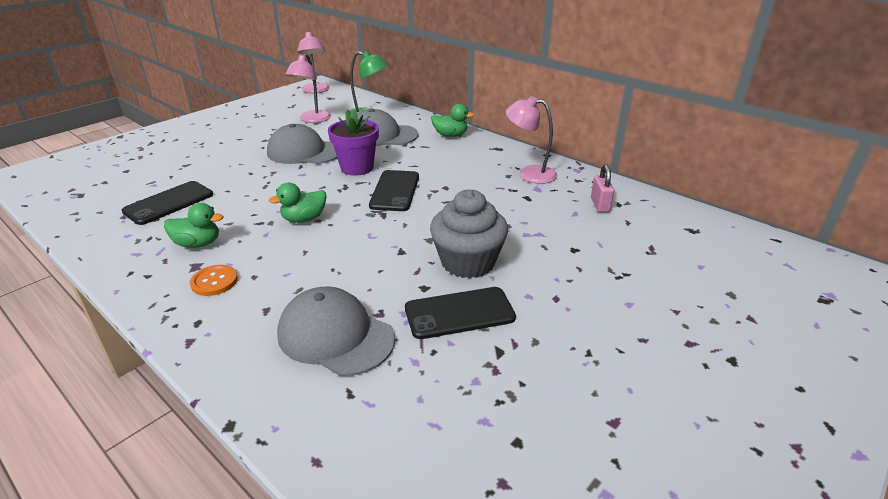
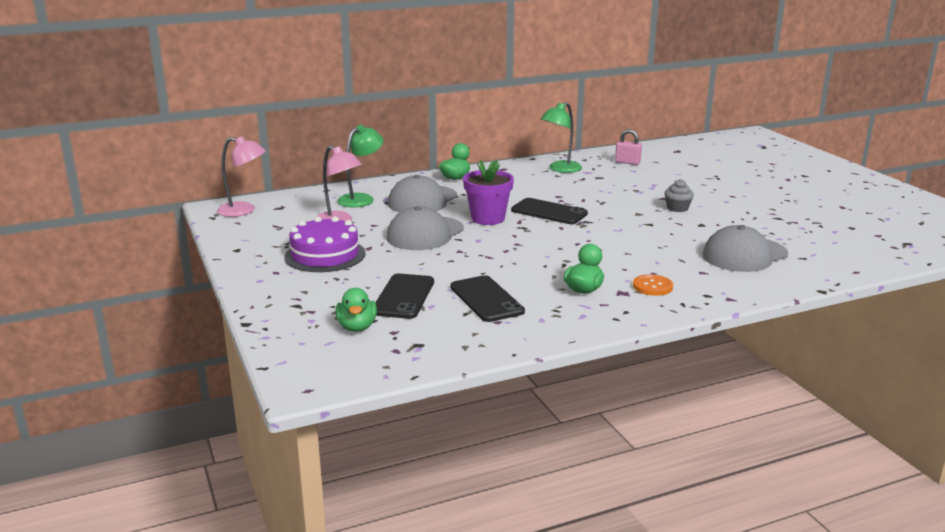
camera: 65 degrees left, 10 degrees down
green duck [269,183,327,223] -> green duck moved to [336,288,377,332]
black phone [405,287,516,339] -> black phone moved to [375,274,434,319]
grey cupcake [430,189,508,278] -> grey cupcake [664,179,694,212], size x0.50
pink lamp [506,96,557,184] -> green lamp [541,102,582,173]
none -> purple cake [284,216,366,272]

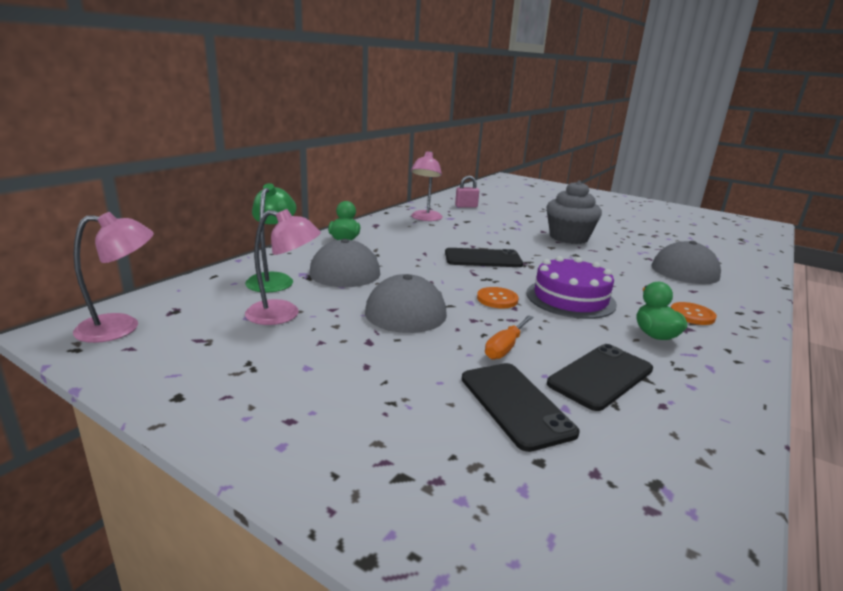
camera: 35 degrees left, 0 degrees up
purple cake [284,216,366,272] -> purple cake moved to [526,256,617,319]
green duck [336,288,377,332] -> none
black phone [450,275,525,322] -> black phone turned 75 degrees counterclockwise [547,344,653,411]
purple flower pot [463,160,514,225] -> none
green lamp [541,102,582,173] -> pink lamp [411,151,443,221]
grey cupcake [664,179,694,212] -> grey cupcake [546,180,602,244], size x2.01
none -> orange button [477,287,519,309]
none -> orange screwdriver [485,315,533,360]

